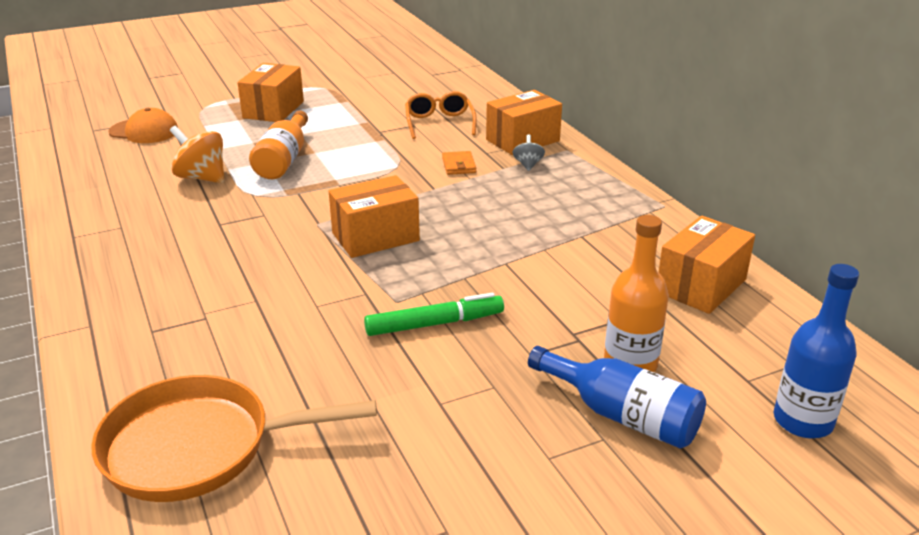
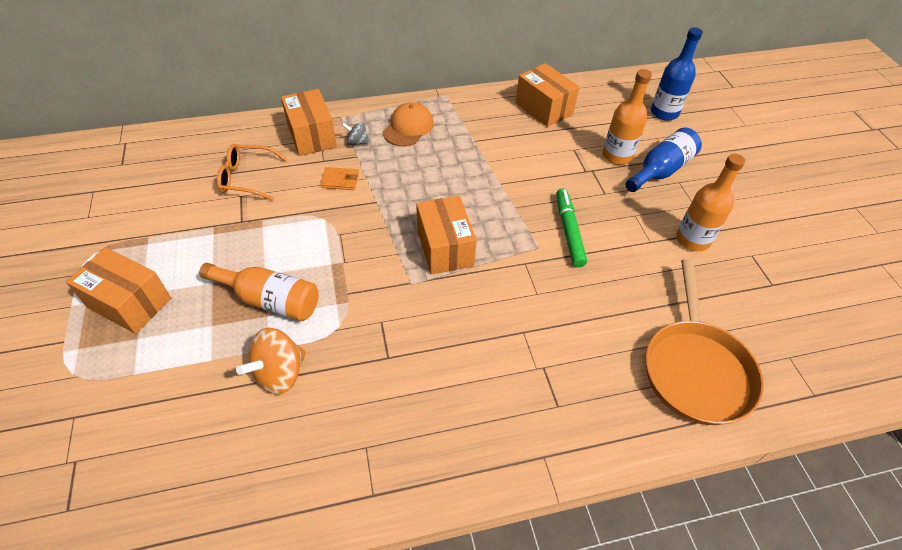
camera: 80 degrees left, 20 degrees up
orange cap [108,108,178,143] -> orange cap moved to [383,102,434,146]
none -> orange bottle [676,154,745,252]

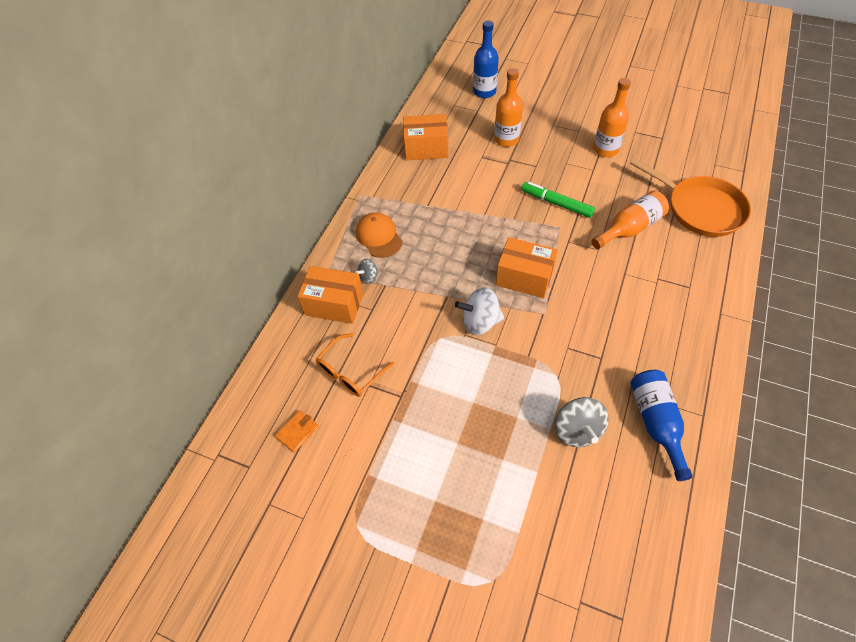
camera: 50 degrees left, 5 degrees up
orange box [66,248,171,334] -> none
orange bottle [199,263,319,321] -> orange bottle moved to [591,191,669,249]
orange spinning top [236,327,306,395] -> grey spinning top [555,397,609,447]
orange wallet [320,167,359,190] -> orange wallet moved to [275,410,319,453]
blue bottle [626,127,702,192] -> blue bottle moved to [630,370,693,481]
none -> white spinning top [455,287,504,335]

